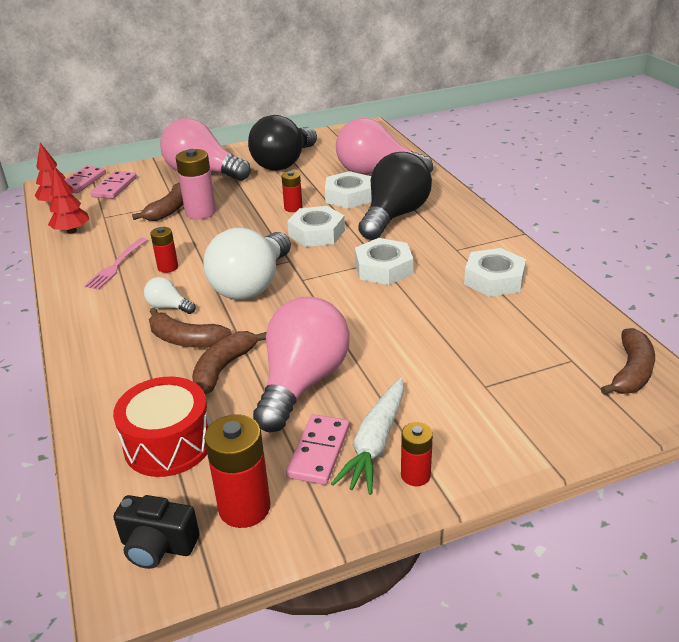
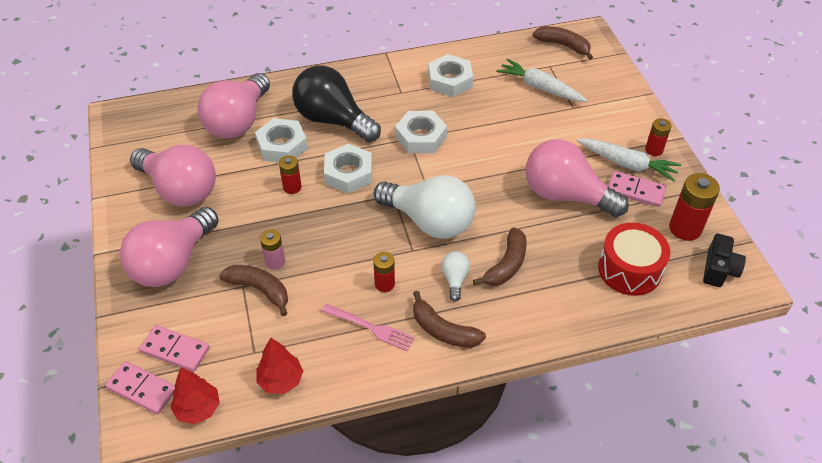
camera: 85 degrees left, 15 degrees up
white light bulb [144,277,196,314] -> white light bulb turned 150 degrees clockwise [441,252,470,302]
pink battery [176,149,216,219] -> pink battery [260,230,285,270], size x0.59
brown banana [192,331,267,394] -> brown banana moved to [413,291,486,348]
black light bulb [248,115,317,171] -> pink light bulb [130,145,216,206]
none -> white carrot [496,59,587,102]

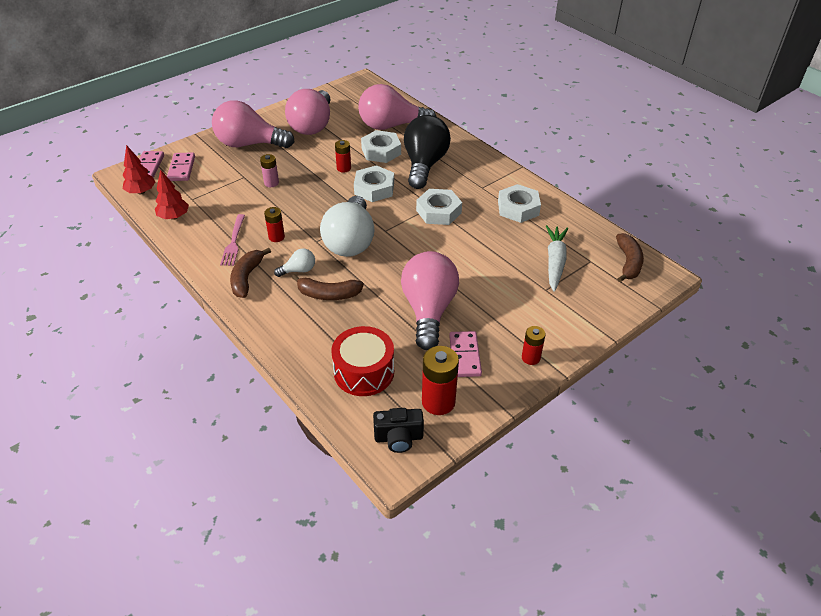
camera: 65 degrees right, 5 degrees down
brown banana [219,265,288,316] -> none
white carrot [577,139,681,182] -> none

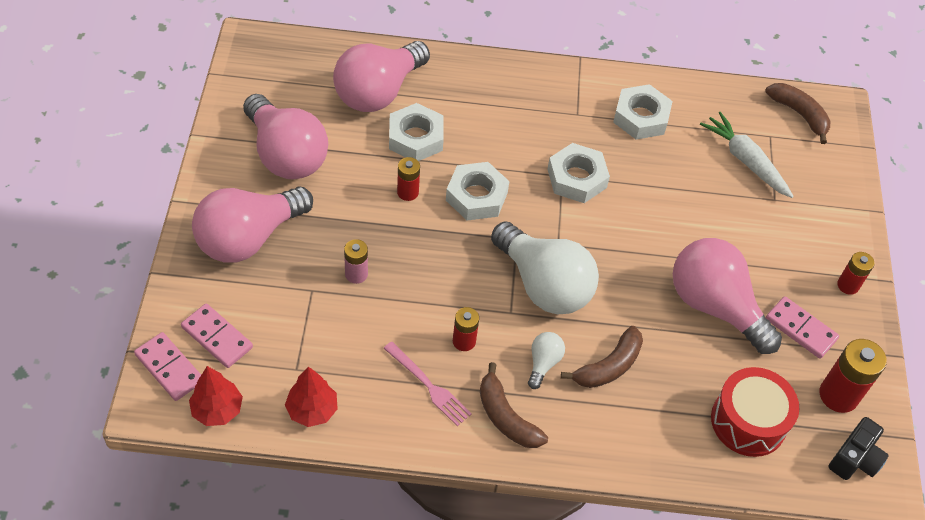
camera: 50 degrees left, 10 degrees up
black light bulb [404,115,451,189] -> none

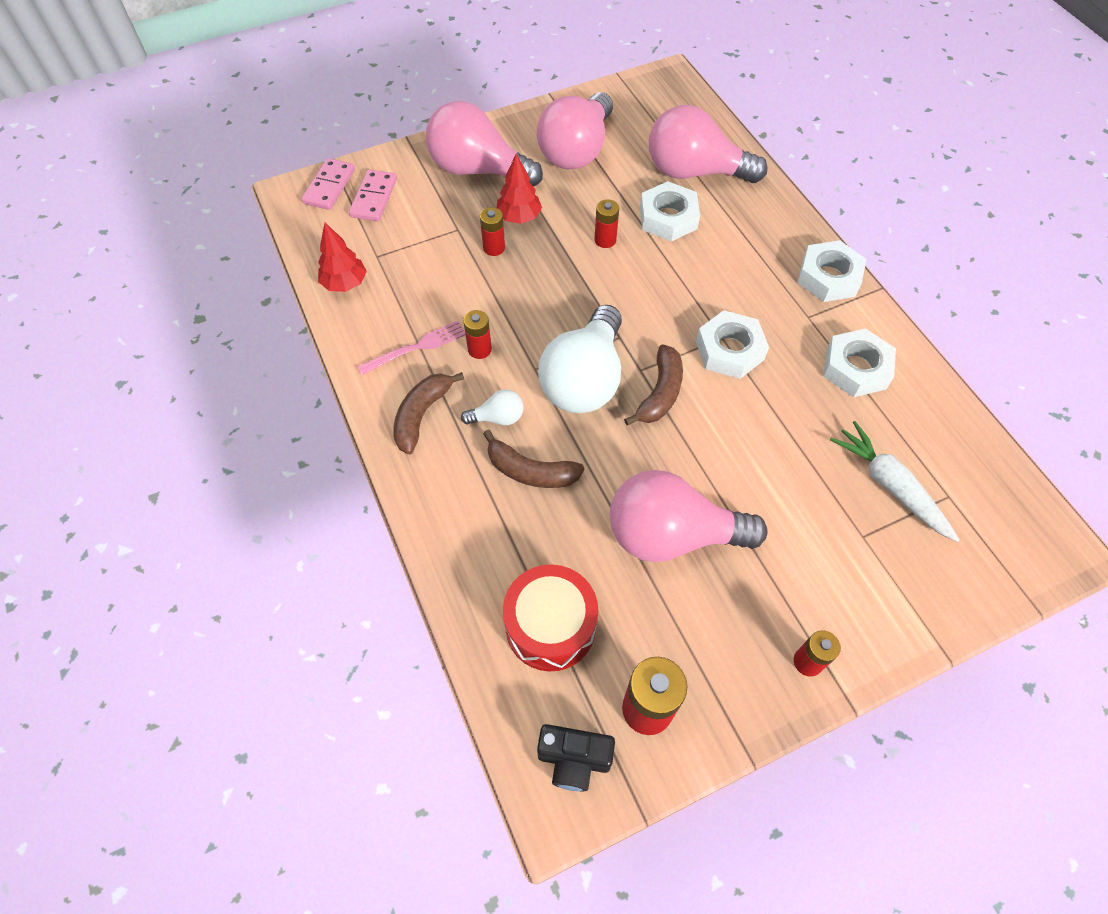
camera: 65 degrees right, 5 degrees up
red tree [189,366,243,426] -> red tree moved to [497,154,542,224]
pink battery [344,239,368,284] -> red battery [480,207,505,256]
pink fork [383,342,472,426] -> pink fork turned 135 degrees counterclockwise [357,321,465,375]
white nut [446,162,509,221] -> white nut moved to [797,240,866,302]
pink light bulb [673,238,782,354] -> pink light bulb turned 105 degrees counterclockwise [610,470,767,562]
white carrot [700,112,794,198] -> white carrot turned 60 degrees counterclockwise [830,421,960,542]
brown banana [765,83,830,144] -> brown banana moved to [624,344,683,425]
pink domino [766,296,839,359] -> none

